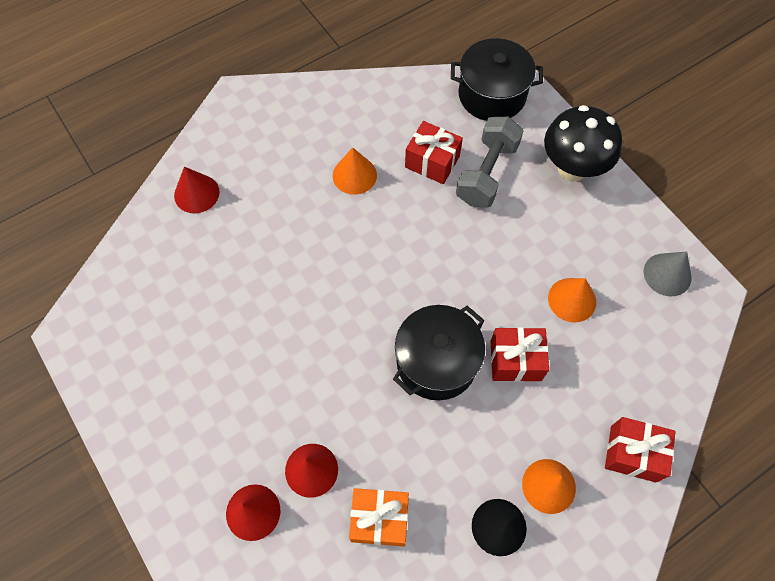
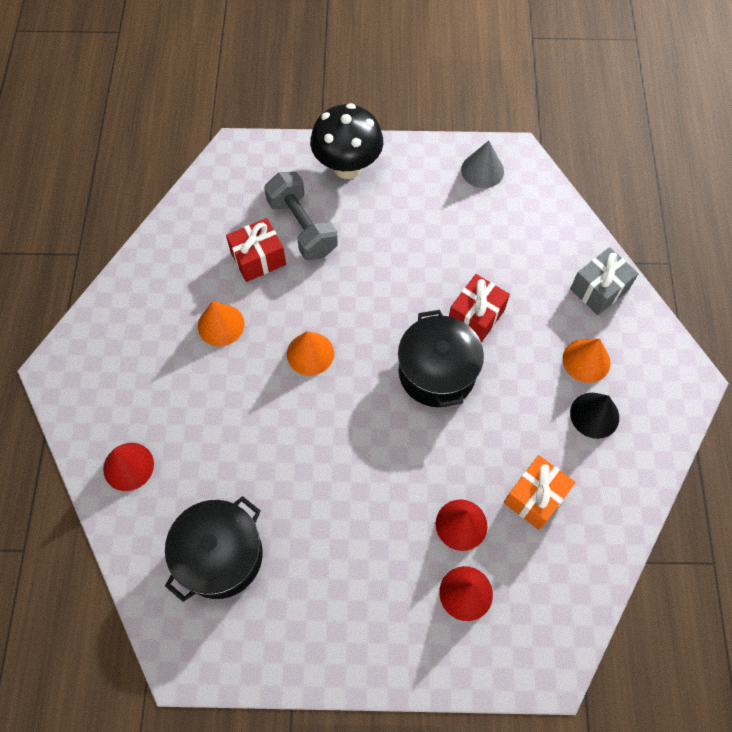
camera: 55 degrees left, 0 degrees up
black pot [451,38,543,121] -> black pot moved to [165,496,263,602]
orange cone [548,278,596,323] -> orange cone moved to [287,331,334,376]
red gift [605,417,676,482] -> grey gift [570,247,639,315]

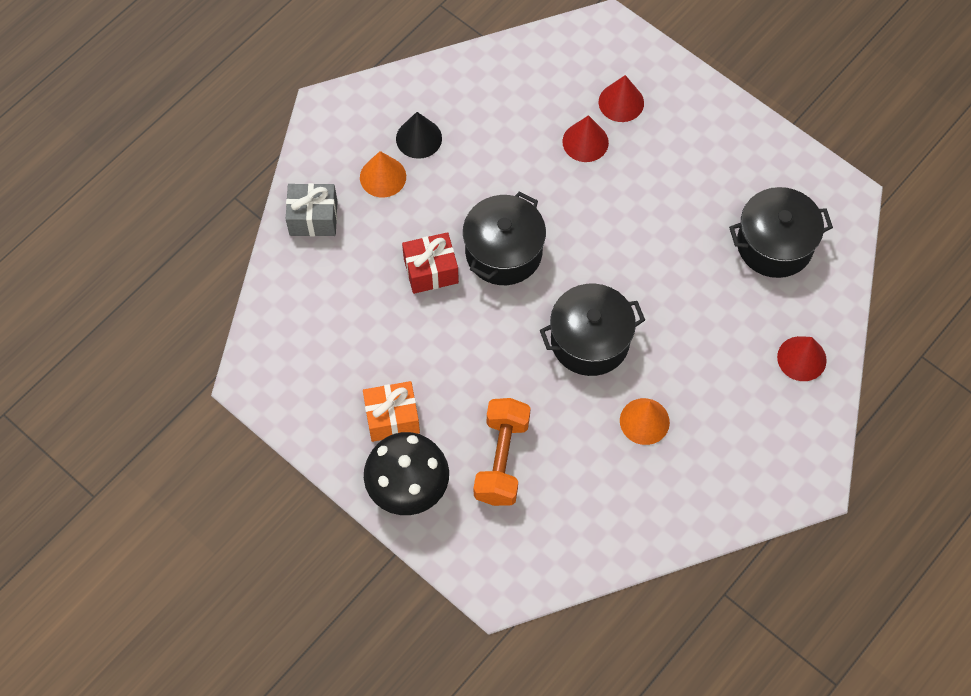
camera: 140 degrees left, 0 degrees up
red gift [226,218,286,282] -> none
grey dumbbell [264,172,338,260] -> orange dumbbell [474,398,531,506]
orange cone [287,331,334,376] -> black pot [540,284,645,376]
grey cone [461,141,504,188] -> none
orange gift [504,455,576,530] -> orange gift moved to [363,381,420,442]

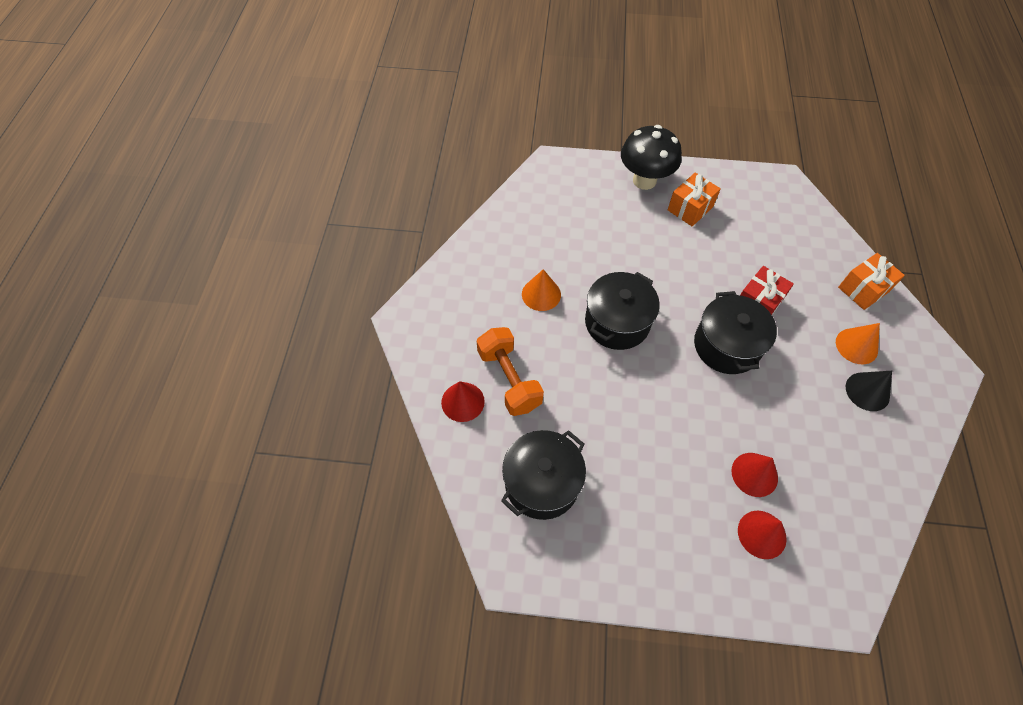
camera: 145 degrees right, 5 degrees down
grey gift [286,183,338,236] -> orange gift [838,253,905,310]
orange dumbbell [474,398,531,506] -> orange dumbbell moved to [476,327,544,416]

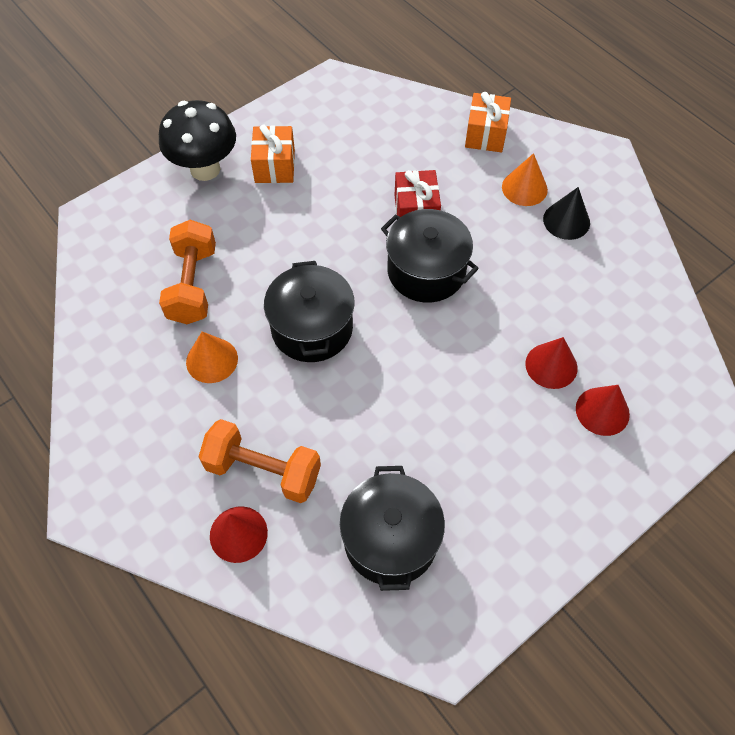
camera: 45 degrees left, 0 degrees up
none -> orange dumbbell [159,220,216,324]

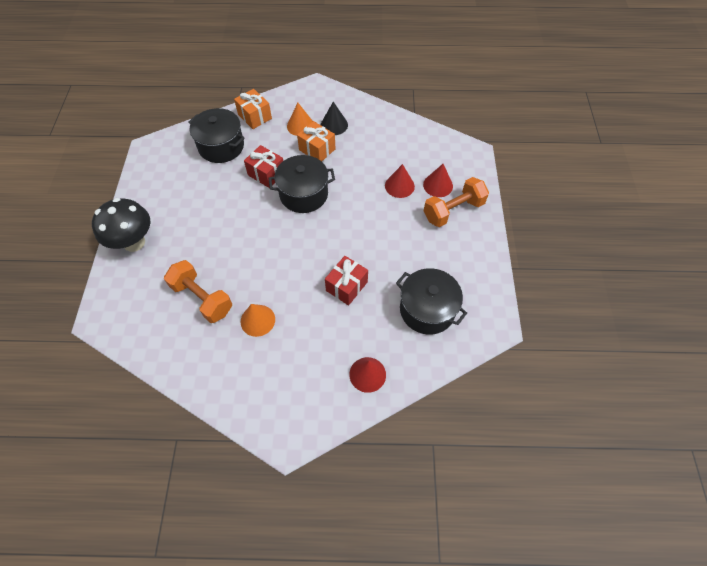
camera: 50 degrees left, 0 degrees up
orange dumbbell [199,419,321,503] -> orange dumbbell moved to [424,177,489,227]
orange gift [251,124,295,183] -> orange gift moved to [297,121,335,161]
black pot [264,261,355,362] -> black pot moved to [188,108,245,163]
none -> red gift [325,256,368,305]

